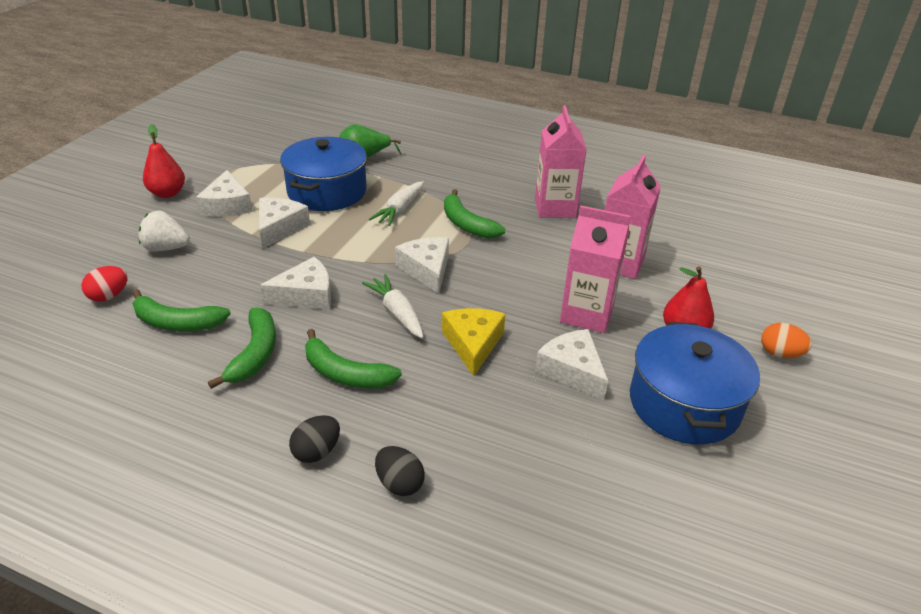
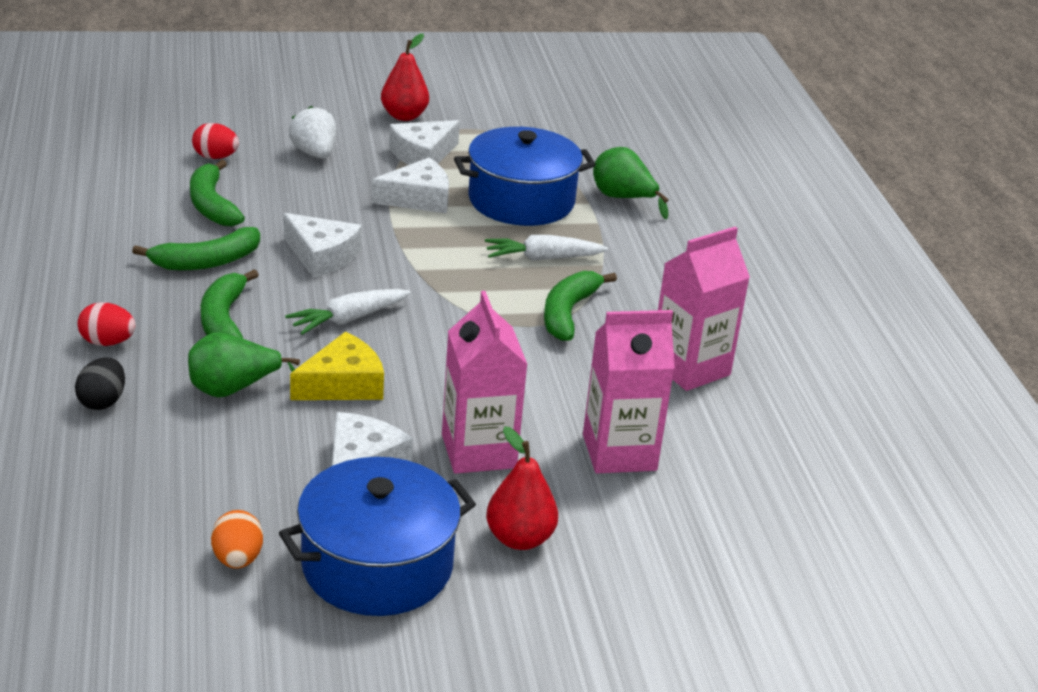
camera: 55 degrees right, 5 degrees down
black egg [289,415,340,463] -> red egg [78,302,136,346]
white carrot [362,274,424,339] -> white carrot turned 150 degrees counterclockwise [285,289,411,335]
white cheese [395,237,449,294] -> none
orange egg [761,323,812,358] -> orange egg moved to [211,510,263,569]
none -> green pear [188,332,300,398]

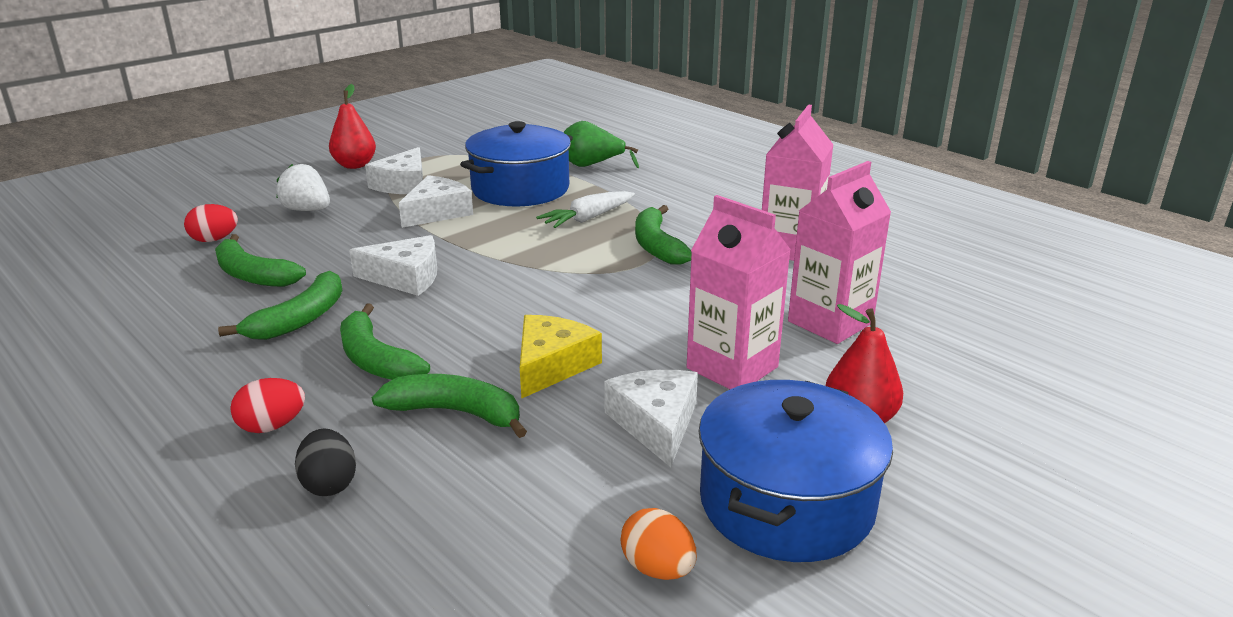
camera: 30 degrees left, 5 degrees down
green pear [188,332,300,398] -> green banana [372,374,527,438]
white carrot [285,289,411,335] -> none

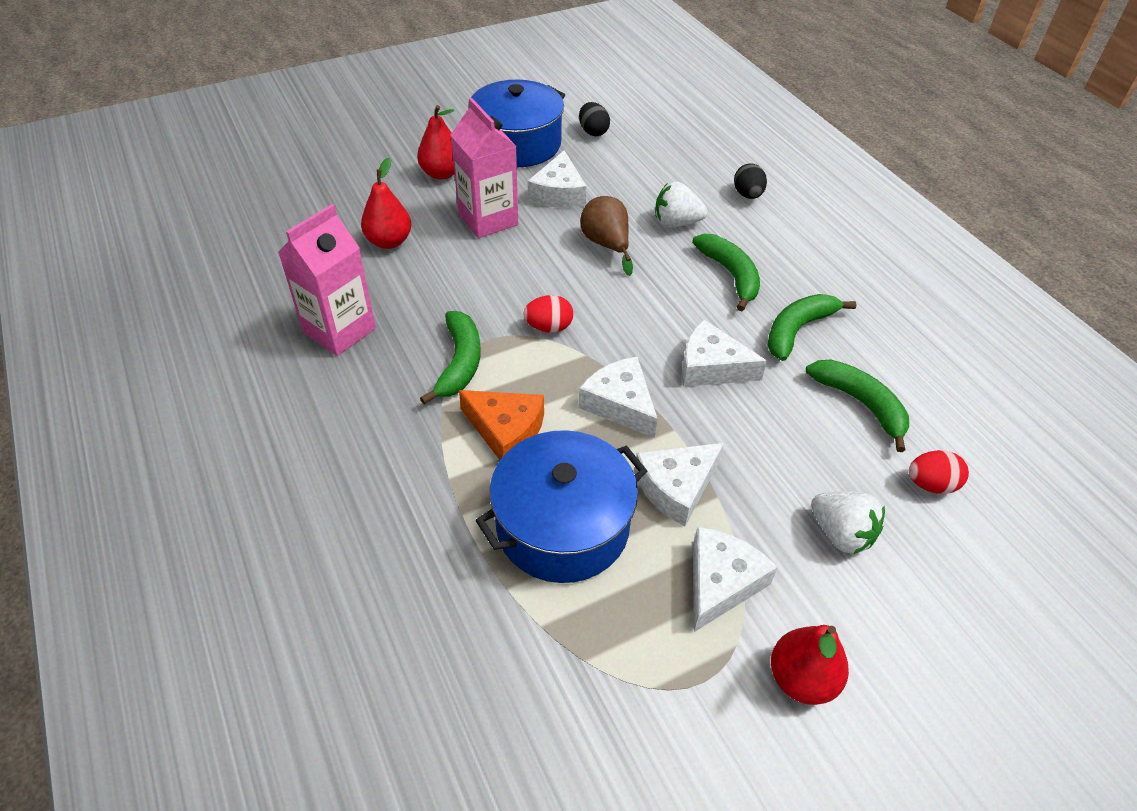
camera: 165 degrees left, 20 degrees up
red egg [230,378,305,433] -> red egg moved to [523,295,573,333]
green banana [372,374,527,438] -> white strawberry [655,181,708,227]
yellow cheese [520,315,602,399] -> brown pear [580,196,633,276]
white carrot [536,191,635,228] -> orange cheese [459,390,544,460]
green pear [563,121,639,168] -> none
orange egg [620,508,697,580] -> black egg [579,102,610,136]
pink carton [788,161,891,344] -> red pear [361,158,411,249]
none -> white cheese [578,357,658,438]

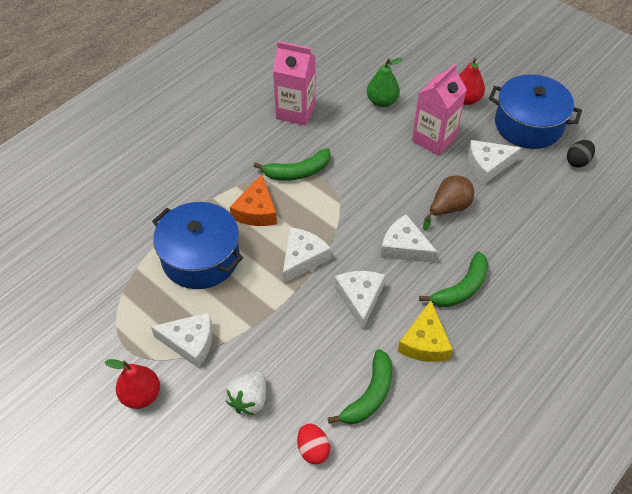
camera: 70 degrees right, 5 degrees up
red pear [361,158,411,249] -> green pear [367,58,403,107]
red egg [523,295,573,333] -> none
white cheese [634,443,724,526] -> white cheese moved to [381,214,438,263]
white strawberry [655,181,708,227] -> none
black egg [734,163,767,199] -> none
green banana [768,294,856,361] -> yellow cheese [398,301,453,362]

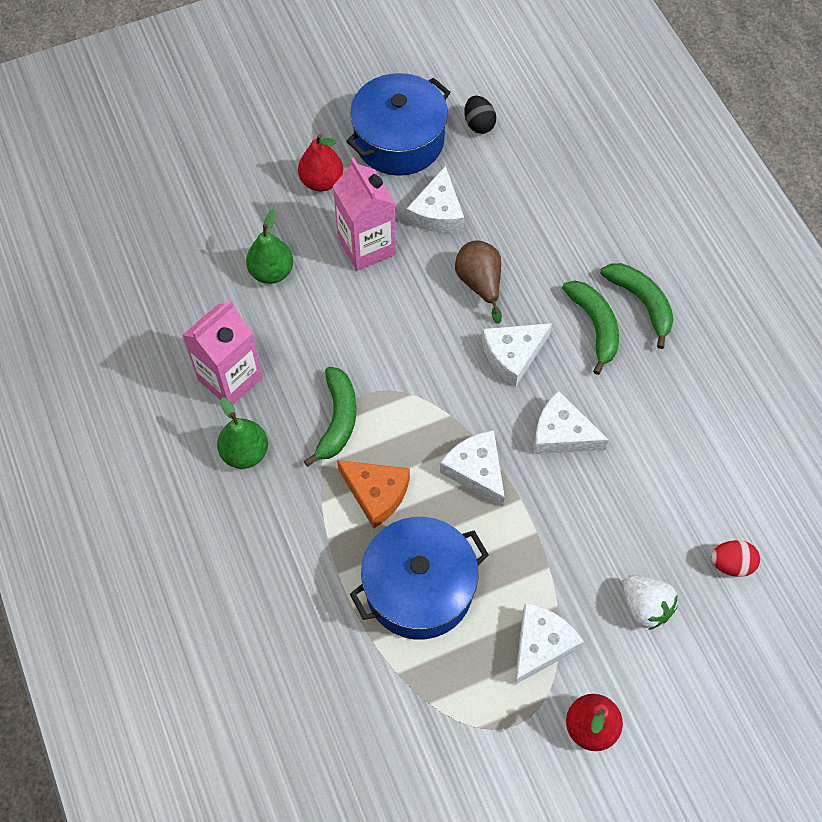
camera: 65 degrees left, 10 degrees up
green banana [328,349,392,424] -> green banana moved to [600,263,674,349]
yellow cheese [398,301,453,362] -> none
none -> green pear [217,397,268,469]

